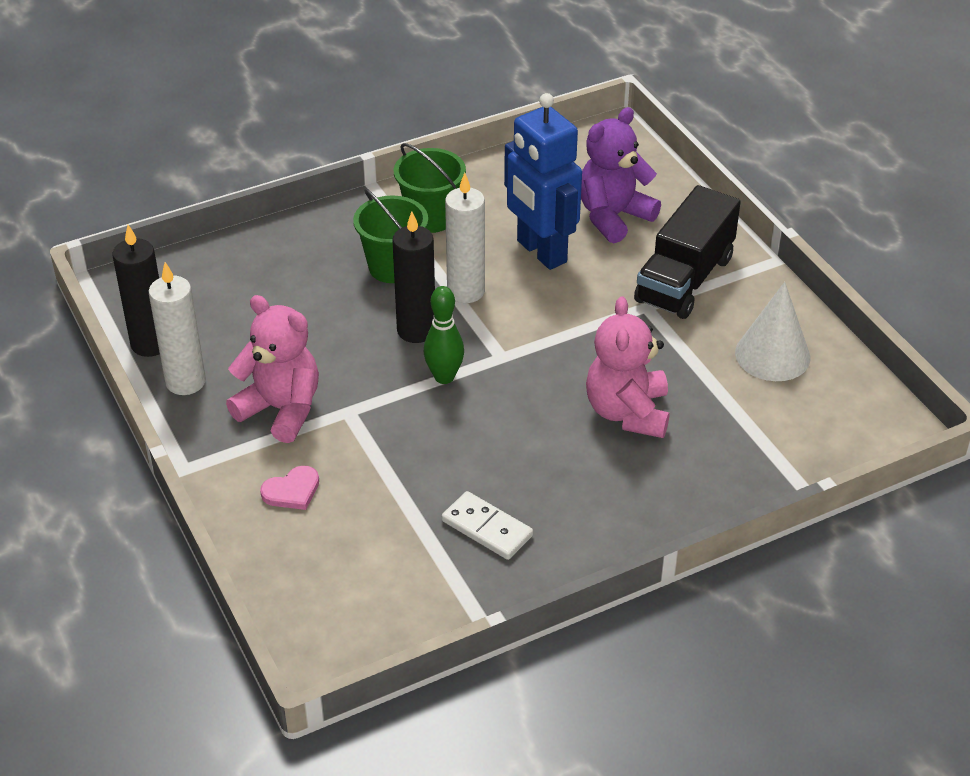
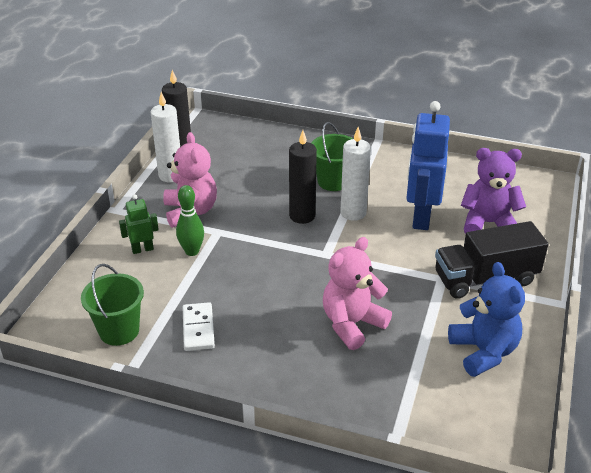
camera: 45 degrees right, 5 degrees down
pink heart [260,466,319,510] -> green robot [119,194,159,254]
green bucket [393,143,466,233] -> green bucket moved to [81,264,144,346]
green bowling pin [424,286,464,384] -> green bowling pin moved to [176,185,204,256]
white cone [735,282,810,381] -> blue teddy bear [448,262,525,377]

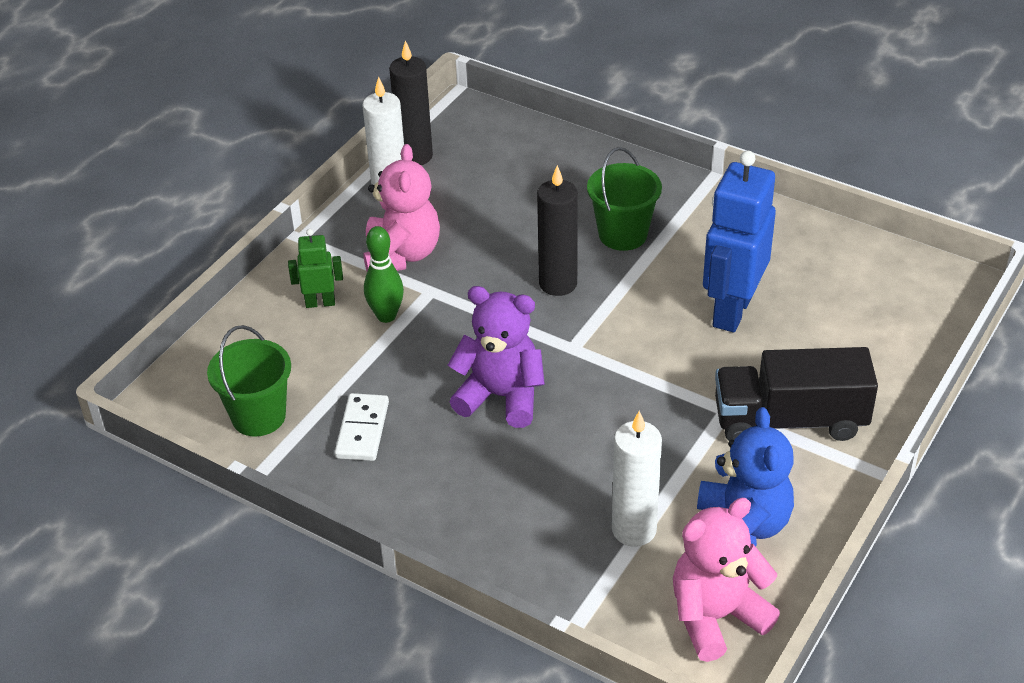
camera: 15 degrees right, 5 degrees up
pink teddy bear [323,237,392,350] -> pink teddy bear moved to [673,498,780,662]
white candle [340,127,371,221] -> white candle moved to [612,411,662,547]
purple teddy bear [461,148,526,234] -> purple teddy bear moved to [448,286,545,428]

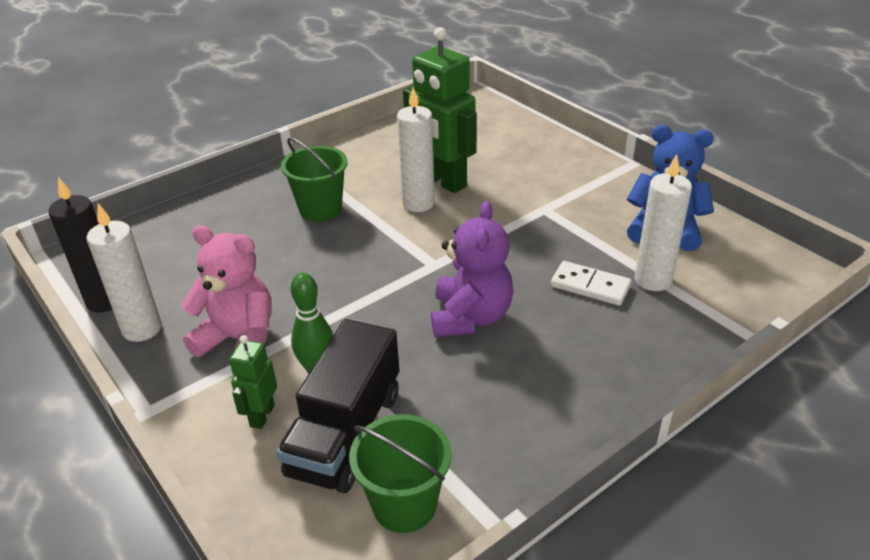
camera: 70 degrees left, 5 degrees down
white domino [335,393,389,461] -> white domino moved to [551,261,631,306]
purple teddy bear [448,286,545,428] -> purple teddy bear turned 150 degrees clockwise [431,201,513,337]
black candle [537,165,578,296] -> none
pink teddy bear [673,498,780,662] -> none
blue robot [703,151,776,332] -> green robot [403,27,477,193]
black truck [715,347,878,441] -> black truck moved to [276,319,399,493]
none -> white candle [397,87,435,212]

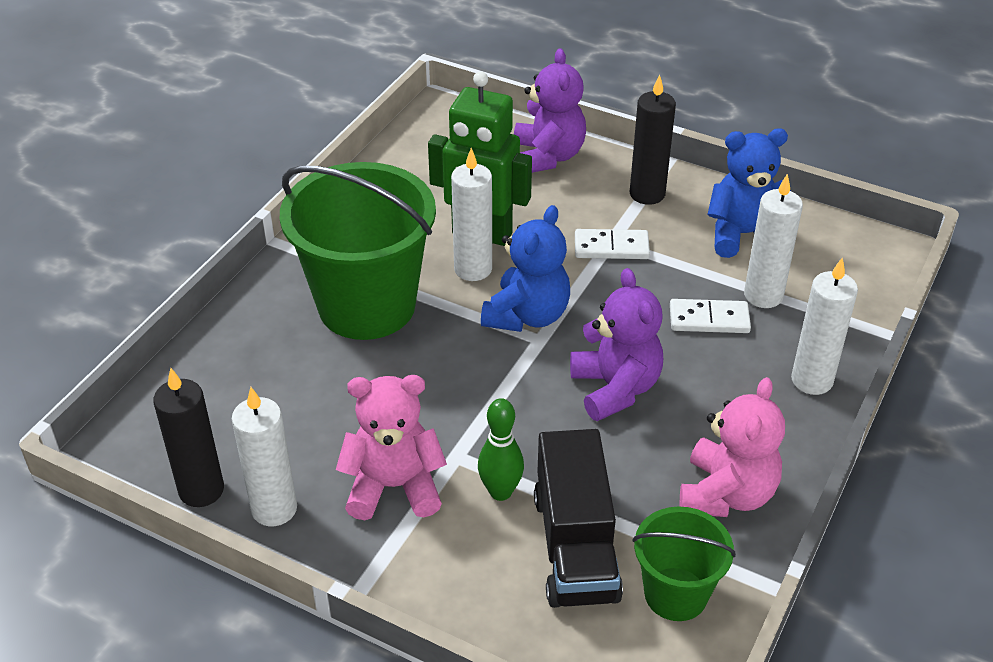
camera: 25 degrees left, 5 degrees up
green robot [229,335,277,429] -> none
green bucket [281,137,348,222] -> green bucket [280,162,436,340], size x1.89
none -> blue teddy bear [481,205,570,332]
none -> purple teddy bear [514,48,586,173]
none -> white domino [575,229,650,259]
none -> black candle [630,75,676,205]
none -> pink teddy bear [680,377,785,517]
none -> white candle [791,257,858,395]

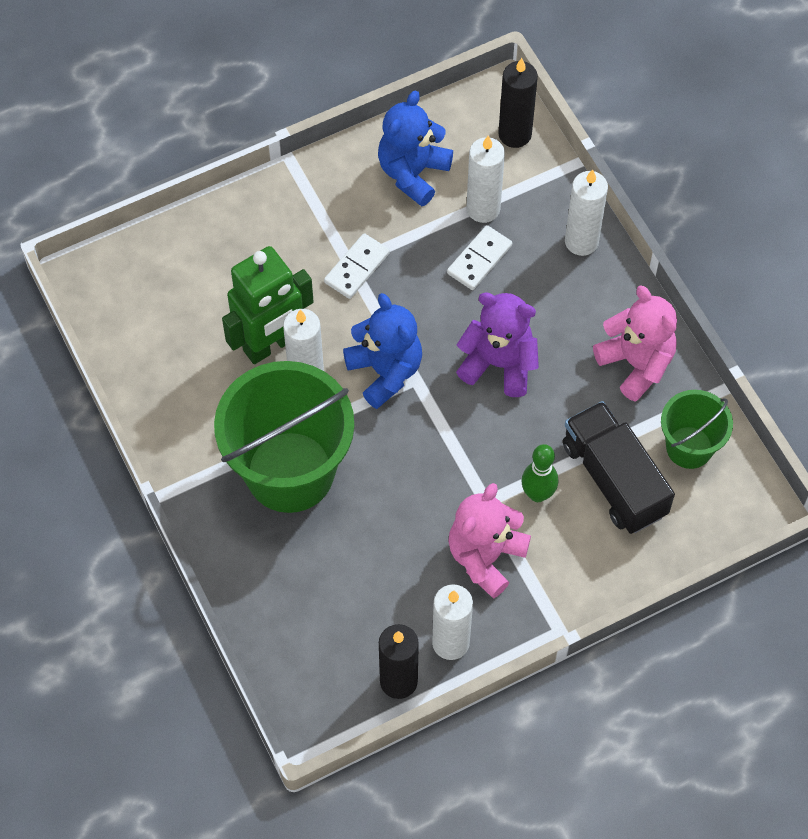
camera: 55 degrees left, 20 degrees up
purple teddy bear [514,48,586,173] -> none
black truck [534,429,623,608] -> black truck turned 150 degrees counterclockwise [563,401,675,534]
black candle [630,75,676,205] -> black candle moved to [499,58,538,148]

